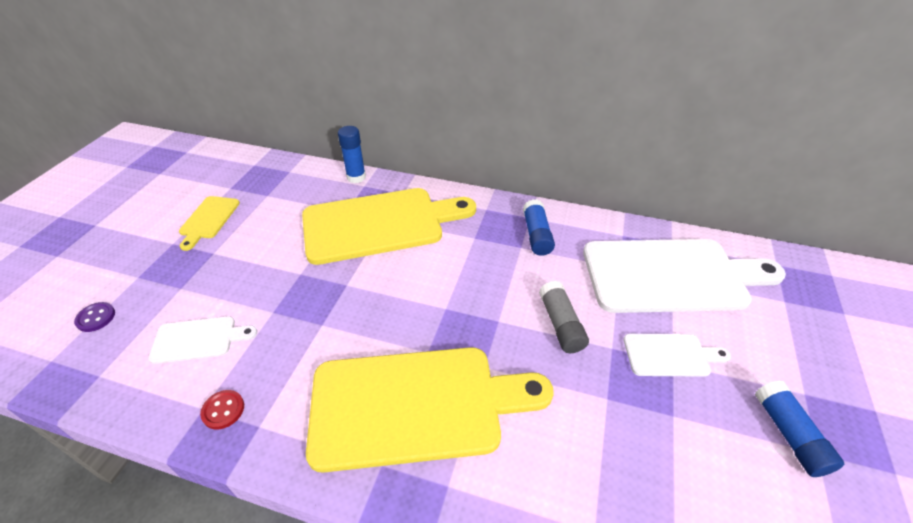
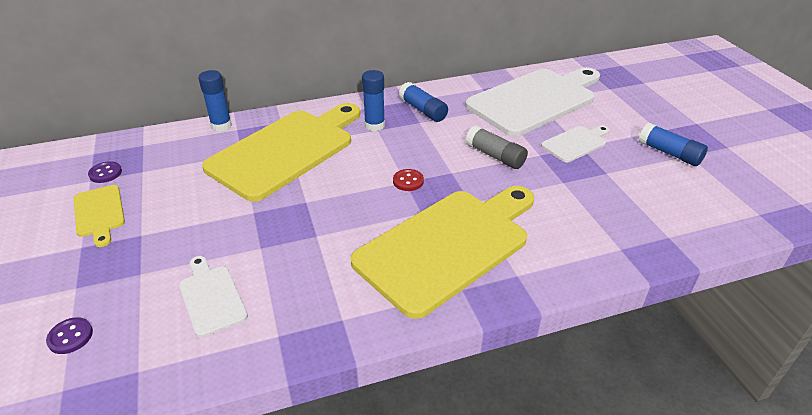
camera: 35 degrees left, 5 degrees down
white cutting board [148,316,257,364] -> white cutting board turned 75 degrees counterclockwise [179,256,248,338]
red button [200,390,244,429] -> red button moved to [393,169,424,191]
none -> purple button [88,161,122,183]
none -> blue glue stick [362,70,385,131]

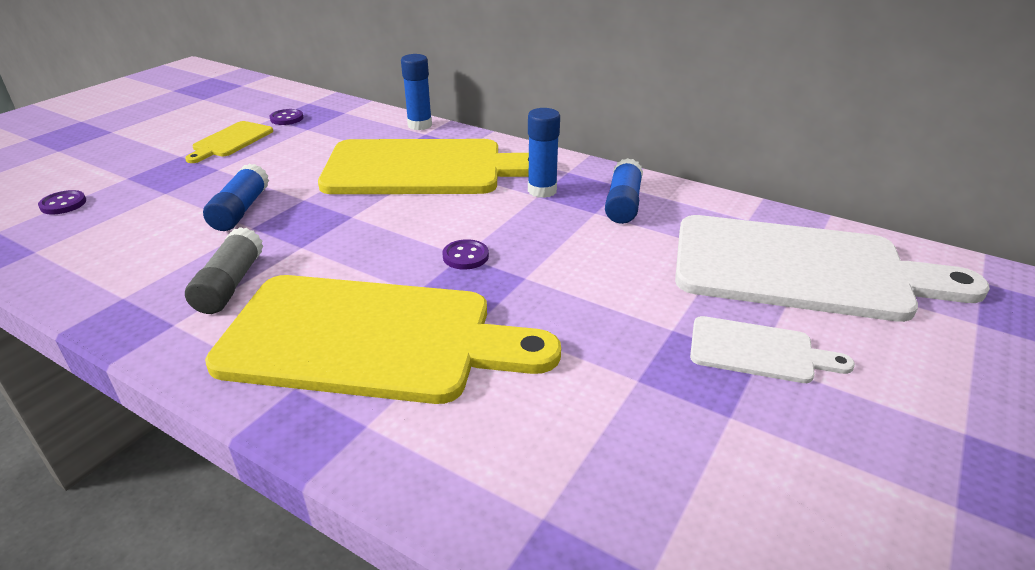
camera: 50 degrees right, 5 degrees down
white cutting board [179,256,248,338] -> none
red button [393,169,424,191] -> purple button [442,239,489,270]
grey glue stick [466,126,528,169] -> grey glue stick moved to [185,227,264,314]
blue glue stick [638,123,708,166] -> blue glue stick moved to [203,163,269,231]

